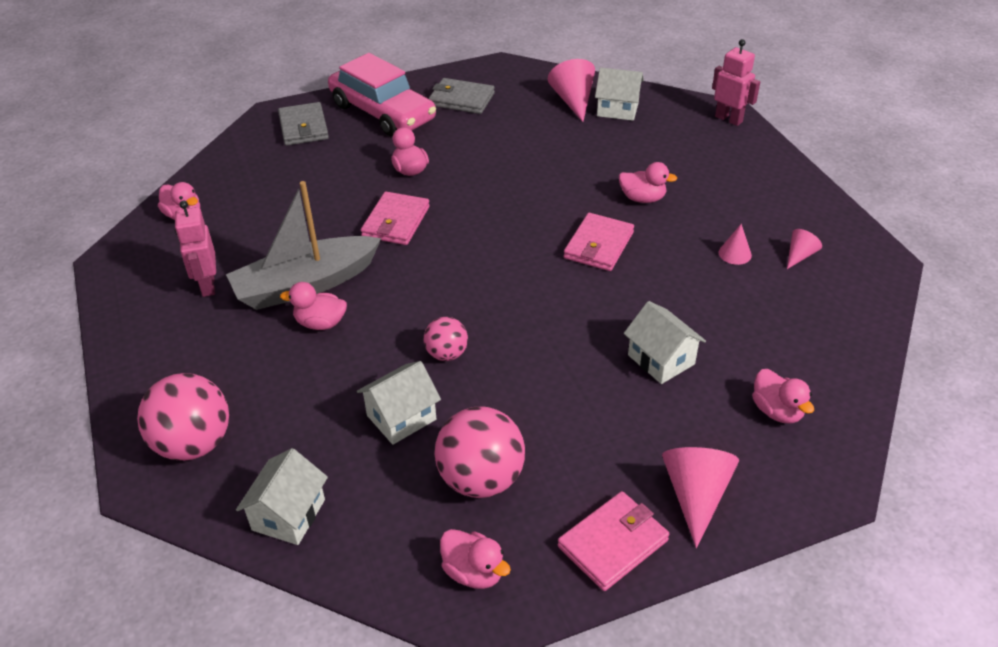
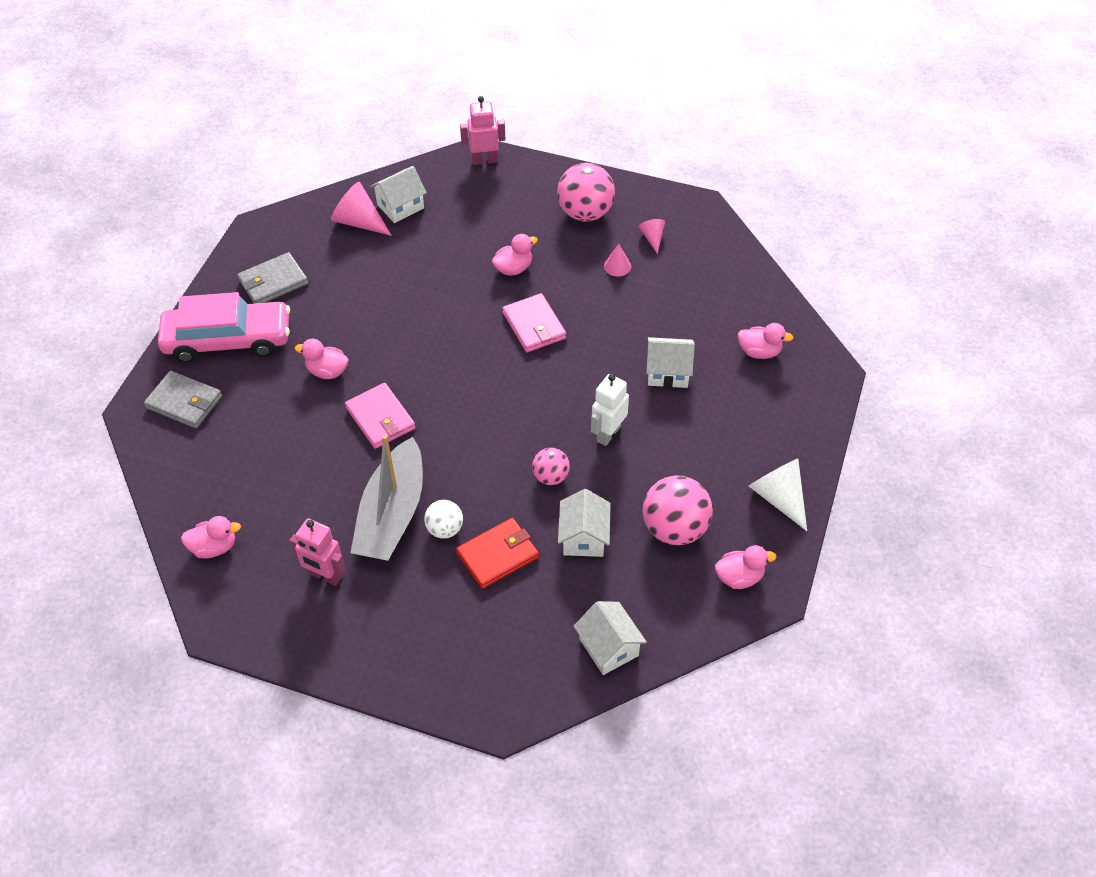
camera: 50 degrees left, 10 degrees up
pink ball [137,373,229,461] -> pink ball moved to [557,163,615,222]
pink duck [280,282,347,330] -> white ball [424,500,463,539]
pink wallet [558,491,670,591] -> white cone [749,459,807,531]
pink cone [662,447,739,548] -> none
none -> red wallet [456,518,539,589]
none -> white robot [591,374,629,446]

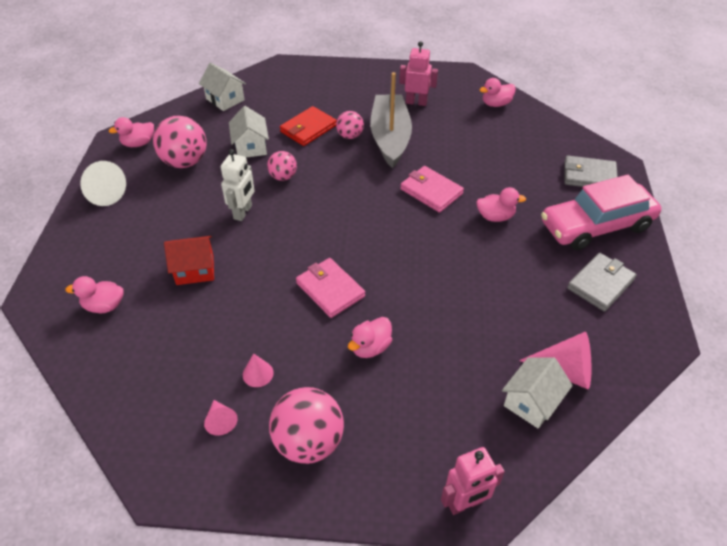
camera: 165 degrees right, 5 degrees down
white ball [424,500,463,539] -> pink ball [336,111,364,139]
white house [646,337,695,388] -> red house [164,236,214,285]

